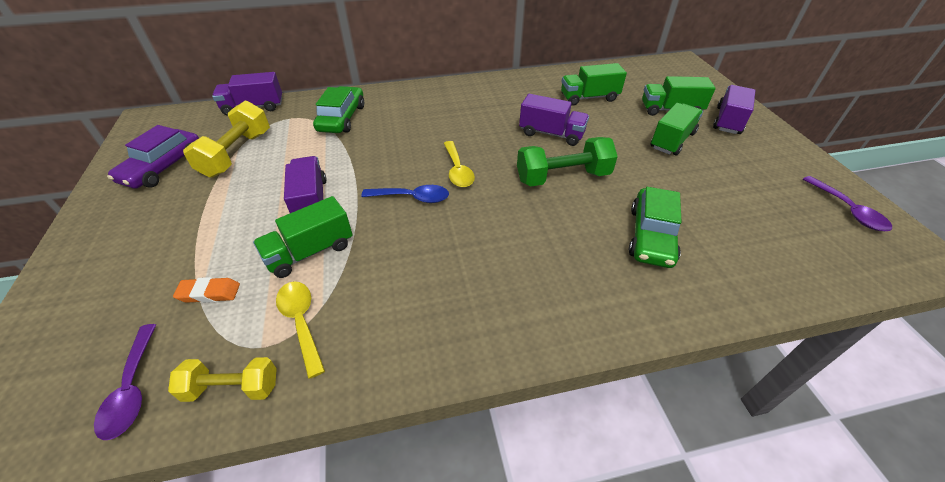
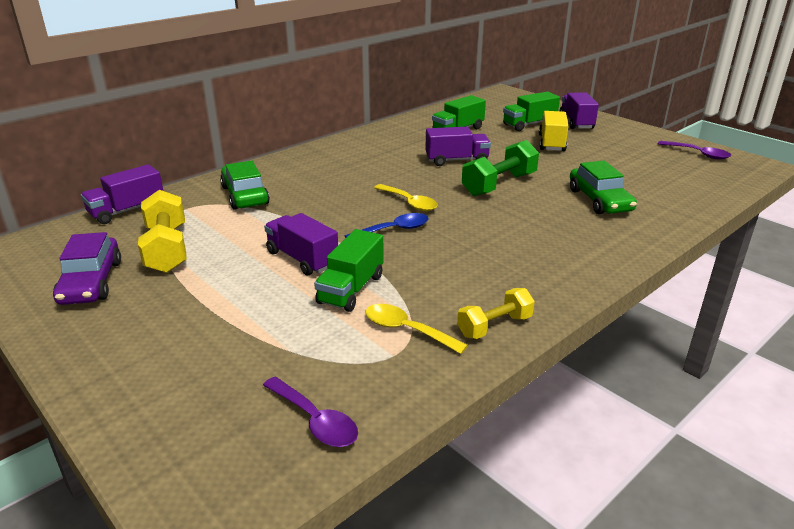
camera: 30 degrees left, 15 degrees down
yellow dumbbell [168,357,277,402] -> yellow dumbbell moved to [457,288,535,339]
orange eraser [173,277,240,303] -> none
green truck [650,103,703,156] -> yellow truck [539,111,568,151]

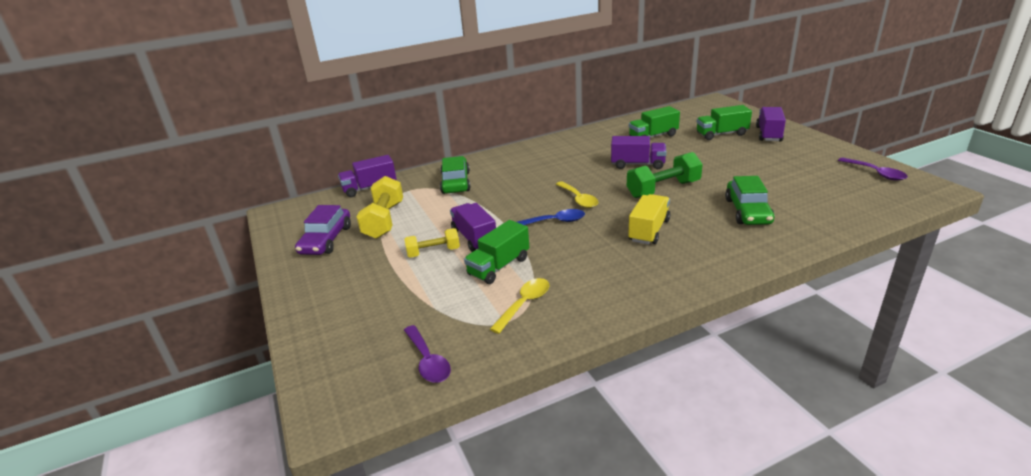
camera: 20 degrees right, 0 degrees up
yellow spoon [366,304,468,354] -> yellow spoon turned 75 degrees clockwise [490,278,549,334]
yellow dumbbell [457,288,535,339] -> yellow dumbbell moved to [404,228,460,258]
yellow truck [539,111,568,151] -> yellow truck moved to [628,194,670,245]

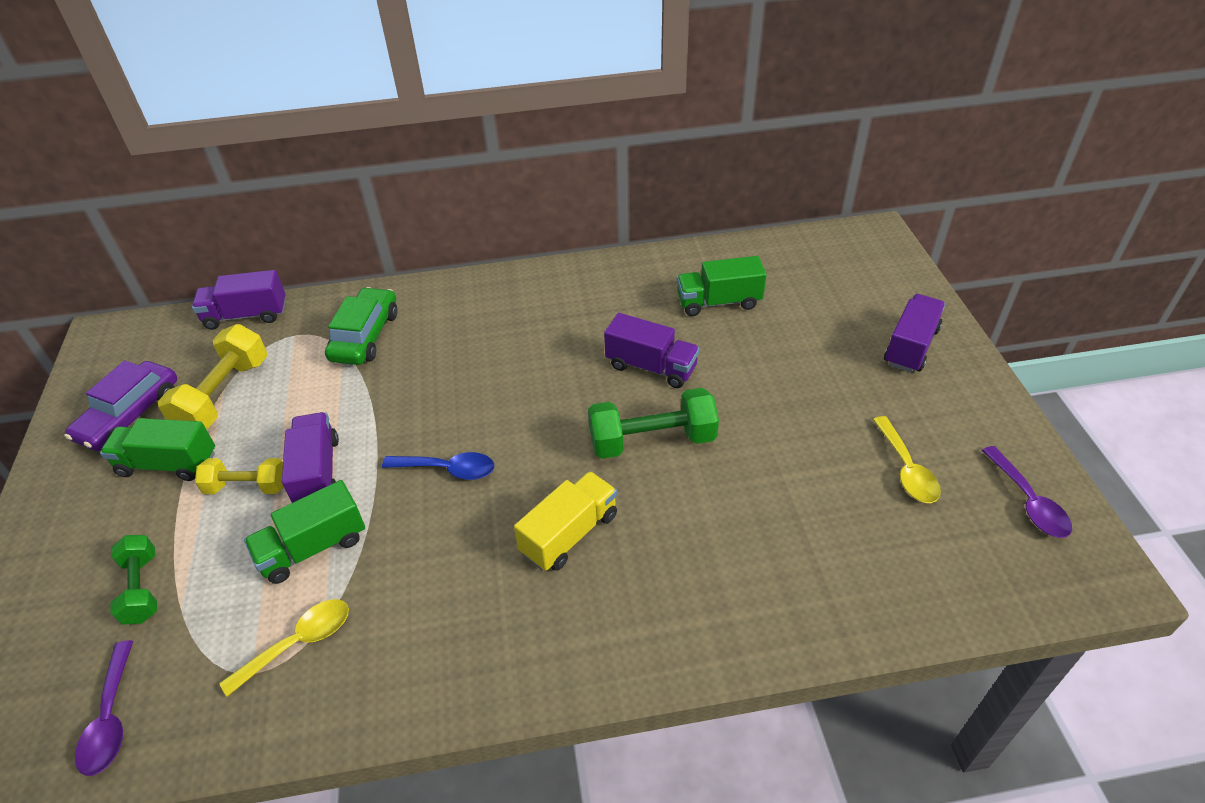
camera: 15 degrees right, 15 degrees up
yellow spoon [556,181,598,208] -> yellow spoon moved to [873,416,941,503]
green truck [696,105,752,140] -> green truck moved to [100,418,215,481]
green car [725,176,775,225] -> none
none -> green dumbbell [111,535,157,625]

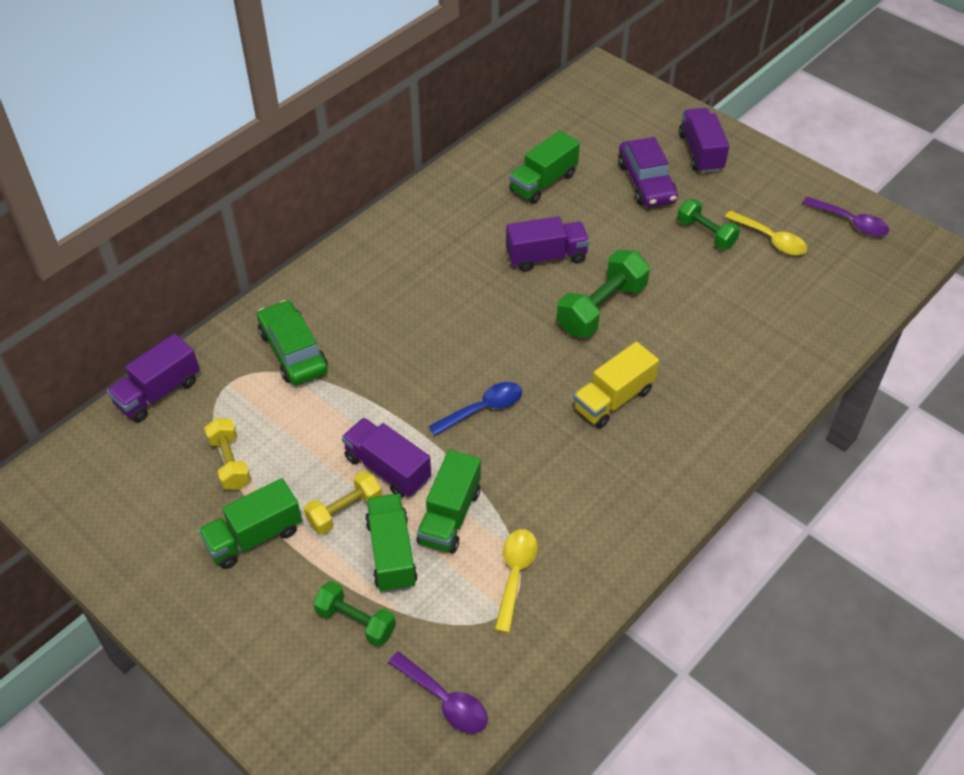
camera: 40 degrees left, 5 degrees up
purple car [64,360,177,451] -> purple car moved to [618,137,678,207]
yellow dumbbell [158,324,267,429] -> yellow dumbbell [204,418,251,490], size x0.63
yellow truck [514,471,617,571] -> yellow truck turned 135 degrees counterclockwise [573,342,659,428]
none -> green truck [365,494,417,593]
none -> green dumbbell [677,199,740,249]

